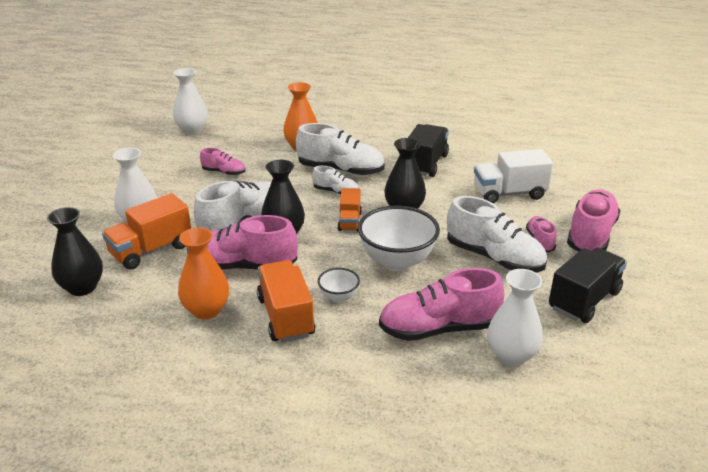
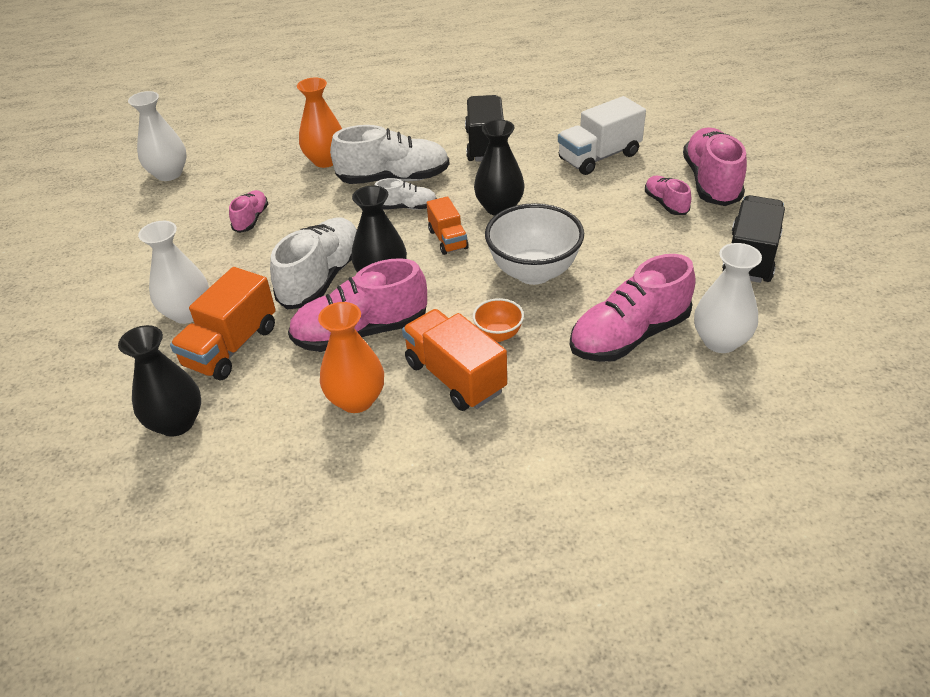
camera: 20 degrees left, 10 degrees up
pink shoe [200,148,245,175] -> pink shoe turned 75 degrees counterclockwise [229,190,268,233]
white bowl [318,268,360,303] -> orange bowl [473,298,524,342]
white shoe [447,196,547,273] -> none

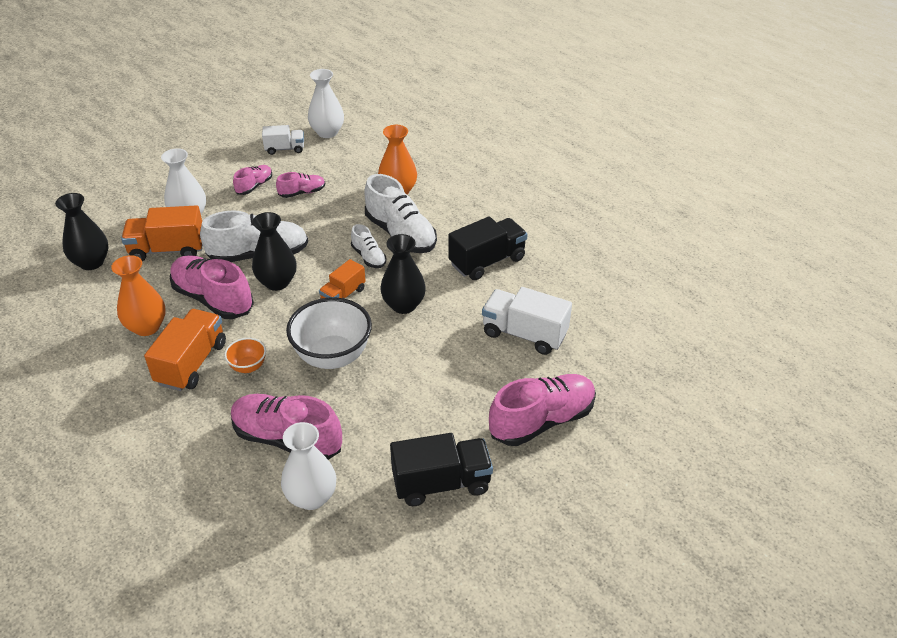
camera: 55 degrees right, 0 degrees up
pink shoe [645,176,691,215] -> pink shoe moved to [233,165,272,195]
none -> white truck [262,125,304,155]

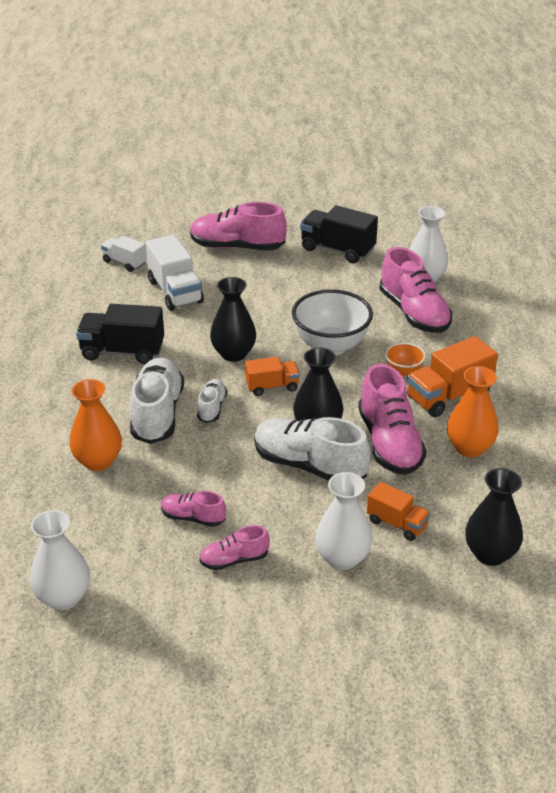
camera: 140 degrees left, 5 degrees down
orange truck [121,205,203,261] -> orange truck [367,482,430,541], size x0.61
white truck [262,125,304,155] -> white truck moved to [101,236,147,272]

